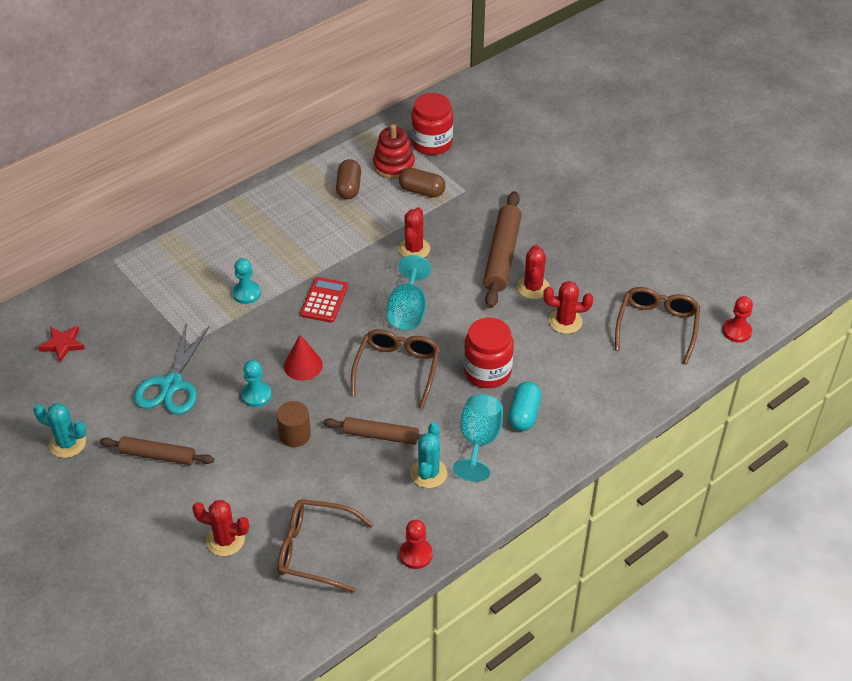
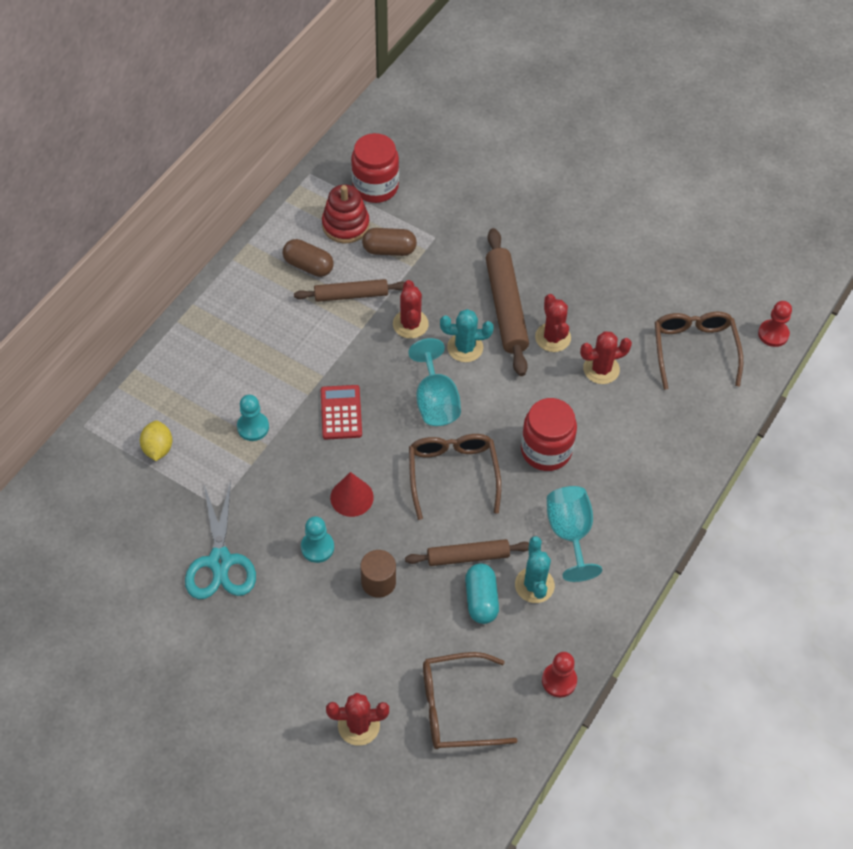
camera: 20 degrees left, 10 degrees up
turquoise cactus [33,403,86,458] -> turquoise cactus moved to [440,309,494,362]
red star [38,326,85,363] -> none
brown rolling pin [100,436,214,465] -> brown rolling pin moved to [294,279,404,302]
brown capsule [336,159,361,199] -> brown capsule turned 45 degrees counterclockwise [283,239,334,277]
turquoise capsule [508,382,541,431] -> turquoise capsule moved to [465,564,499,624]
none -> yellow lemon [140,420,173,461]

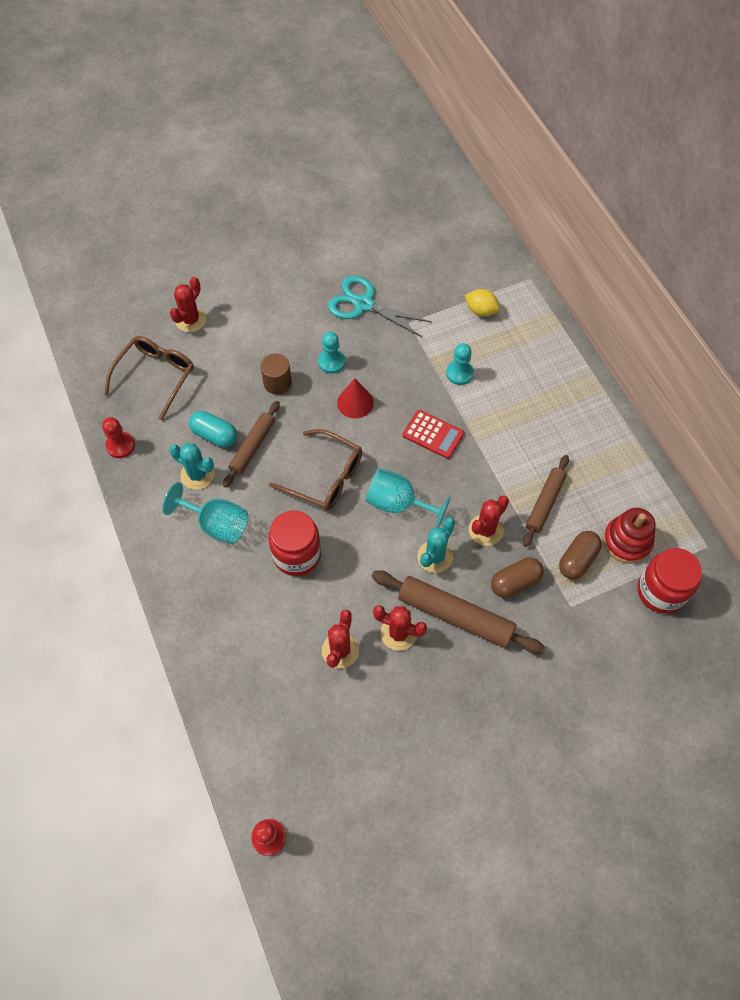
camera: 125 degrees right, 5 degrees up
brown capsule [283,239,334,277] -> brown capsule moved to [491,558,544,598]
red cactus [393,280,429,339] -> red cactus turned 75 degrees counterclockwise [469,496,509,546]
brown glasses [655,312,743,390] -> none

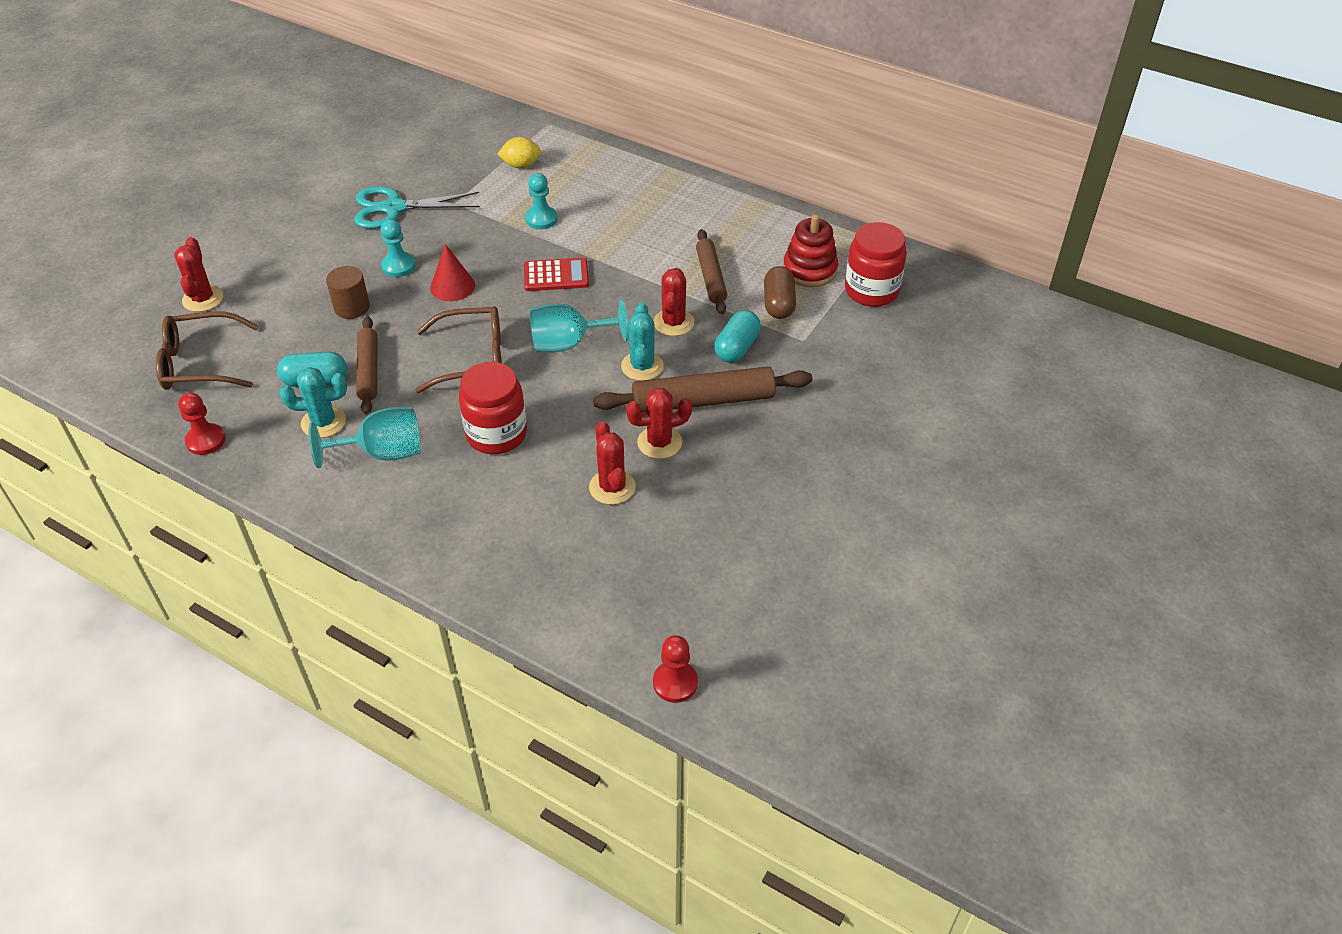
camera: 35 degrees left, 15 degrees down
brown glasses [104,336,194,420] -> brown glasses turned 90 degrees counterclockwise [156,311,259,390]
brown capsule [491,558,544,598] -> turquoise capsule [714,310,761,363]

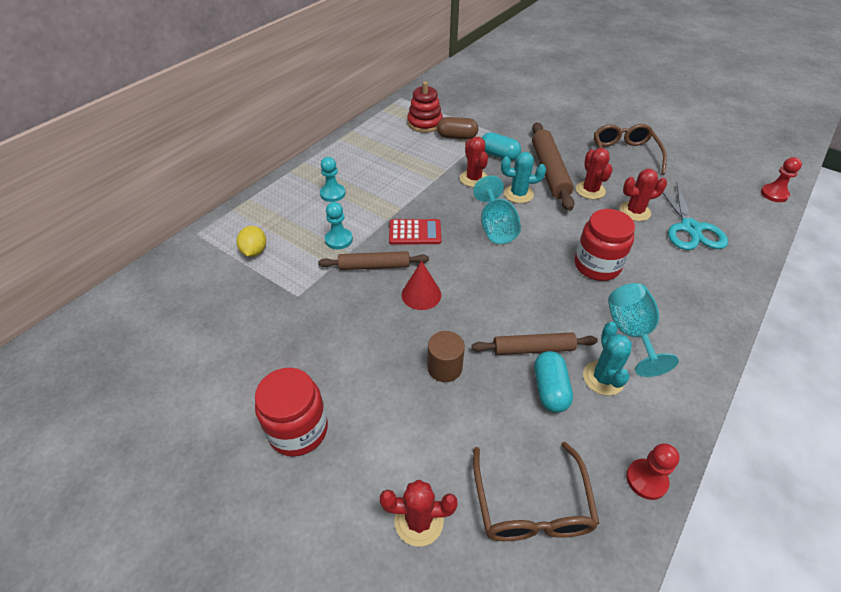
camera: 85 degrees left, 0 degrees up
turquoise scissors [354,186,480,229] -> turquoise scissors moved to [663,182,728,250]
turquoise pawn [381,219,415,277] -> turquoise pawn moved to [320,157,346,202]
brown glasses [416,306,502,393] -> brown glasses moved to [594,124,667,175]
red calculator [524,258,589,291] -> red calculator turned 90 degrees clockwise [389,219,441,245]
red cactus [653,268,694,336] -> red cactus turned 60 degrees clockwise [460,137,488,187]
brown rolling pin [696,229,727,314] -> brown rolling pin moved to [318,251,429,270]
red jar [845,222,907,307] -> red jar moved to [255,368,328,456]

